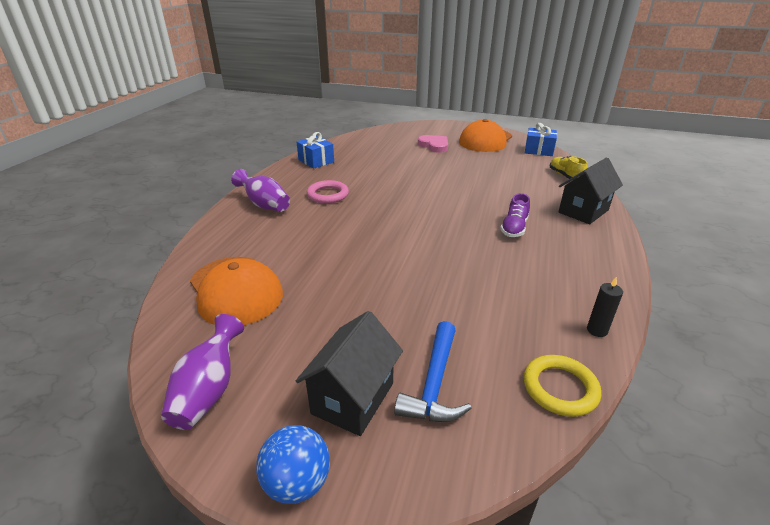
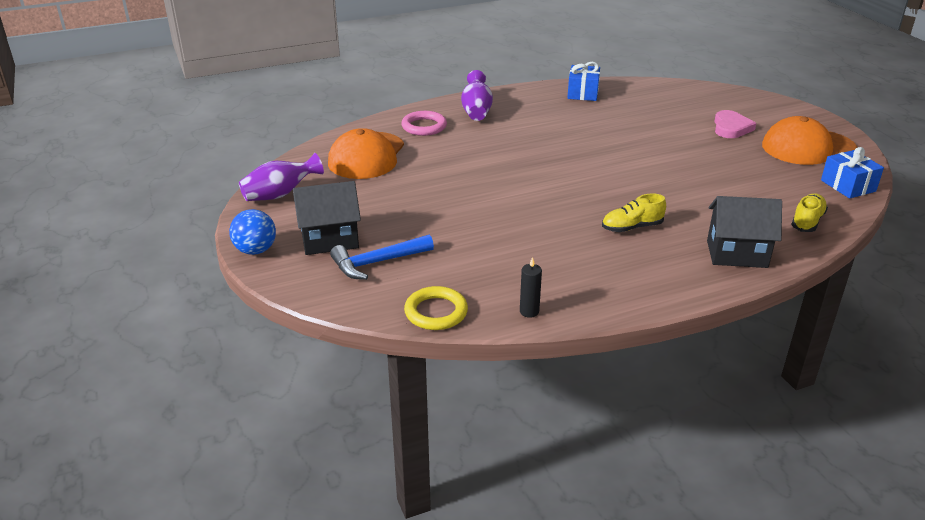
camera: 50 degrees right, 0 degrees up
pink ring [307,180,349,204] -> pink ring moved to [401,111,447,136]
purple shoe [500,193,530,237] -> yellow shoe [602,194,666,232]

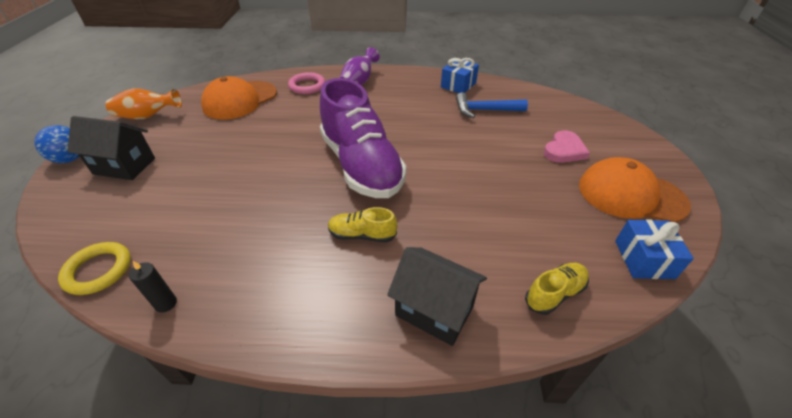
camera: 25 degrees right, 10 degrees up
purple vase [239,153,324,201] -> orange vase [105,88,182,119]
blue hammer [330,235,434,280] -> blue hammer moved to [456,92,528,118]
none -> purple shoe [320,78,406,198]

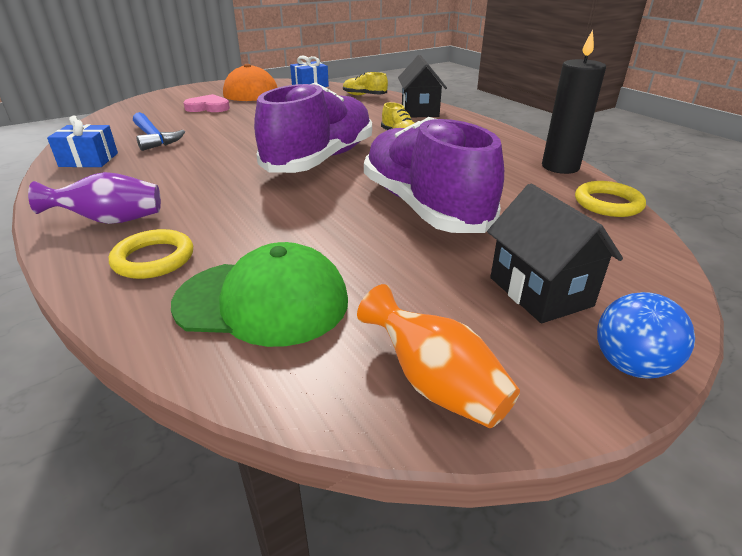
camera: 125 degrees left, 10 degrees down
black candle [129,261,177,313] -> black candle [542,30,606,174], size x2.08
orange cap [201,76,277,120] -> green cap [171,242,348,347]
pink ring [288,72,325,94] -> yellow ring [109,229,193,279]
none -> purple shoe [364,117,504,233]

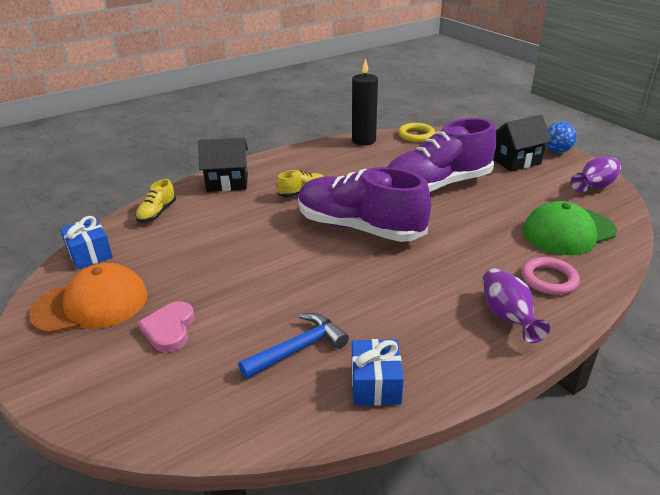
camera: 90 degrees left, 0 degrees up
yellow ring [109,229,193,279] -> pink ring [522,257,580,295]
green cap [171,242,348,347] -> green cap turned 120 degrees counterclockwise [523,201,617,255]
orange vase [357,284,520,428] -> purple vase [571,156,621,193]

